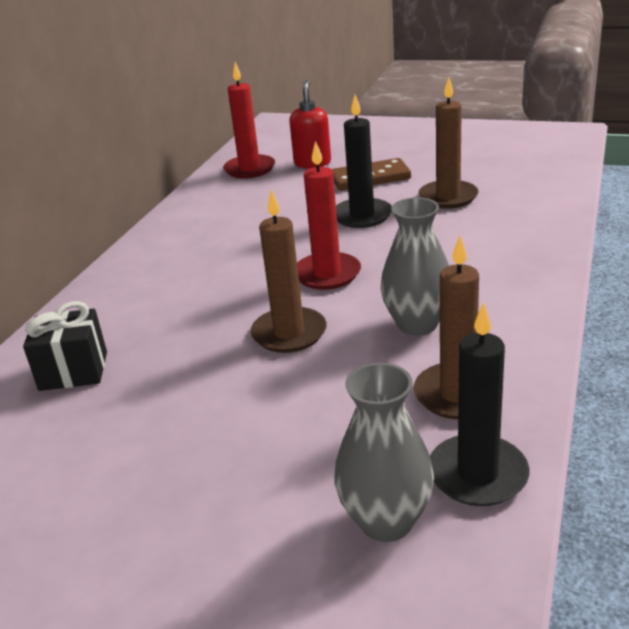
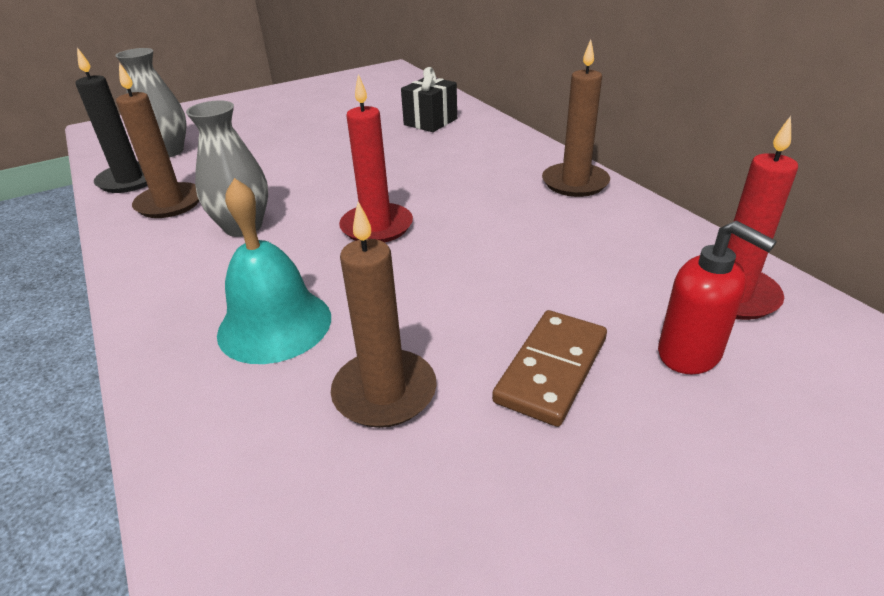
camera: 130 degrees right, 5 degrees up
brown candle [250,189,327,353] -> brown candle moved to [542,39,610,197]
black candle [336,95,392,228] -> none
none -> turquoise bell [217,178,331,364]

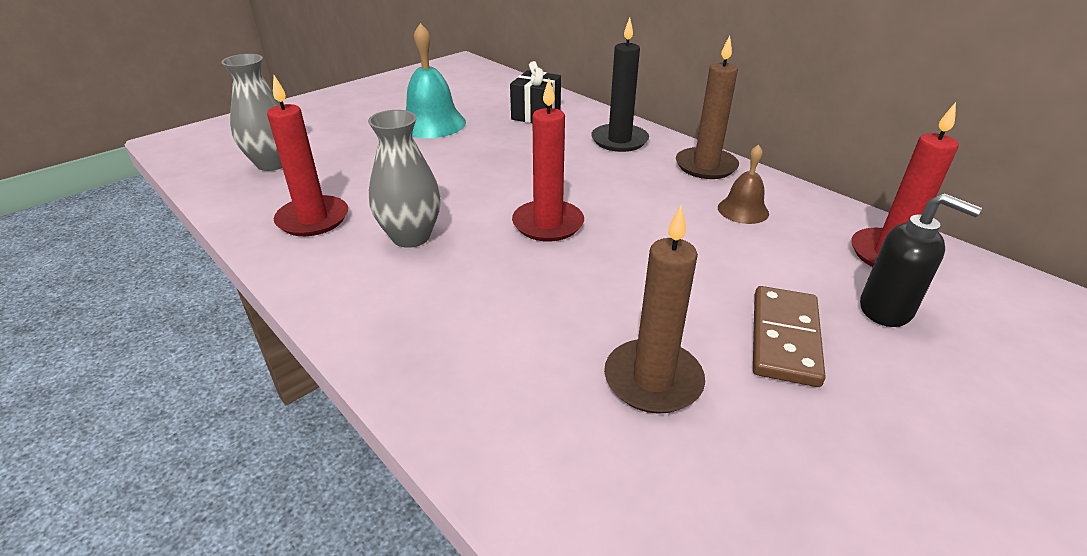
camera: 15 degrees left, 0 degrees up
black candle [76,48,148,193] -> black candle moved to [591,17,649,152]
brown candle [116,63,199,218] -> red candle [267,75,348,236]
turquoise bell [217,178,331,364] -> turquoise bell moved to [406,23,466,138]
red soap dispenser [658,221,777,374] -> black soap dispenser [860,193,982,327]
none -> brown bell [718,144,769,224]

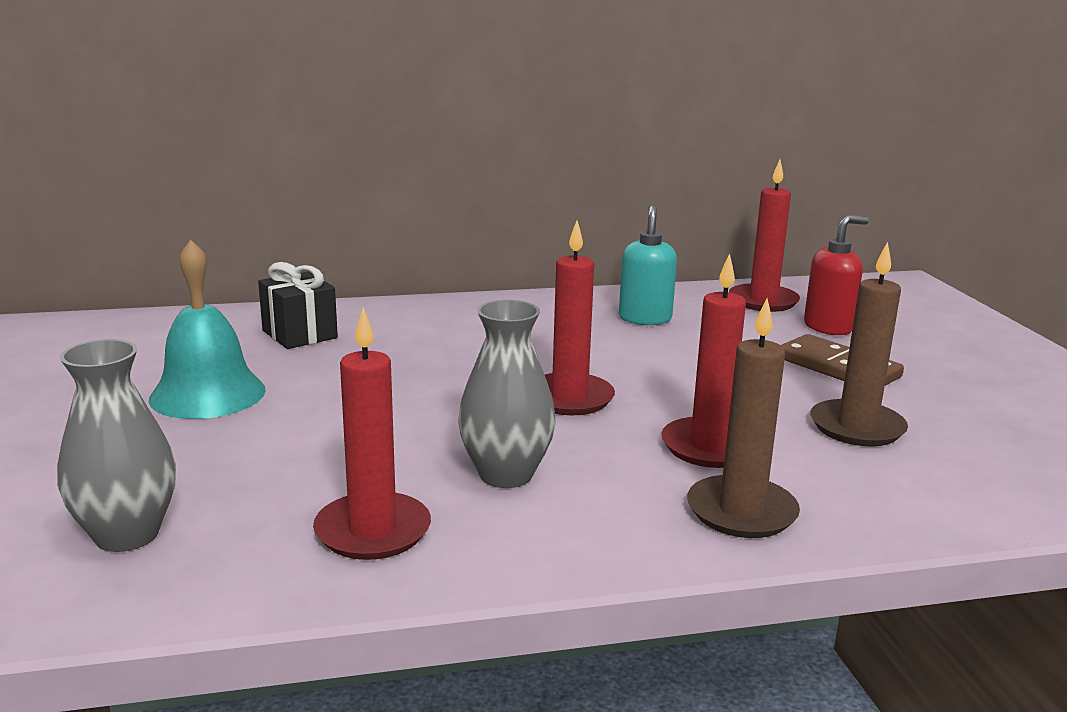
camera: 60 degrees left, 15 degrees down
black candle [591,17,649,152] -> none
brown candle [676,36,739,179] -> brown candle moved to [687,298,800,538]
brown bell [718,144,769,224] -> turquoise soap dispenser [619,204,677,325]
black soap dispenser [860,193,982,327] -> red soap dispenser [804,215,869,335]
none -> red candle [661,253,746,468]

